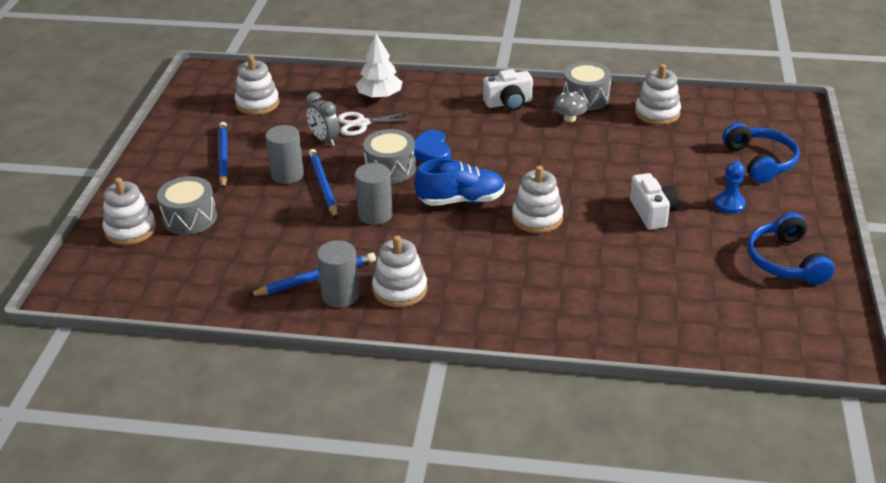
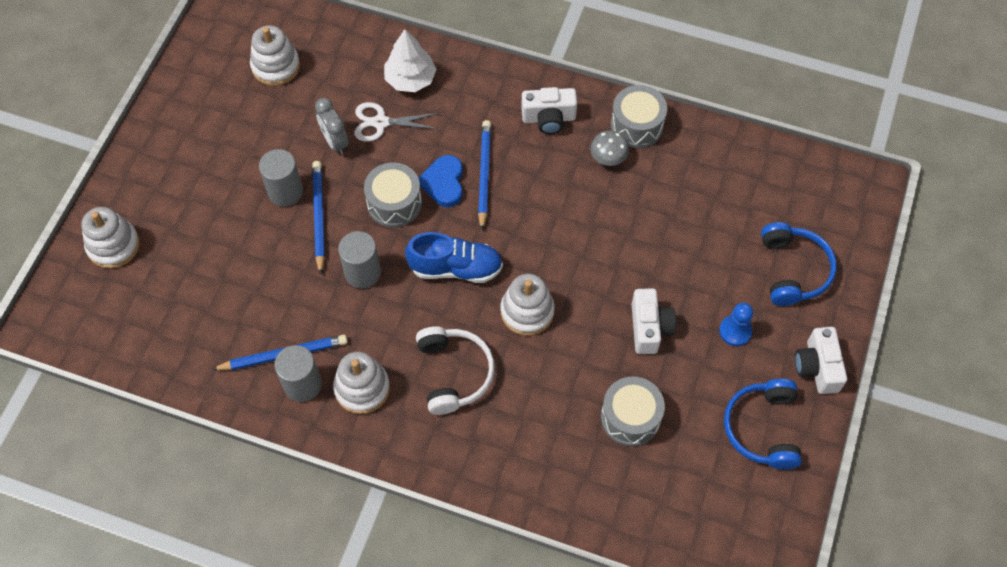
camera: 10 degrees right, 25 degrees up
grey drum [157,176,217,235] -> grey drum moved to [601,377,665,446]
blue pencil [219,122,228,189] -> blue pencil moved to [478,120,491,230]
white stacking toy [635,64,681,125] -> none
none -> white headphones [416,326,495,415]
none -> white camera [795,327,847,394]

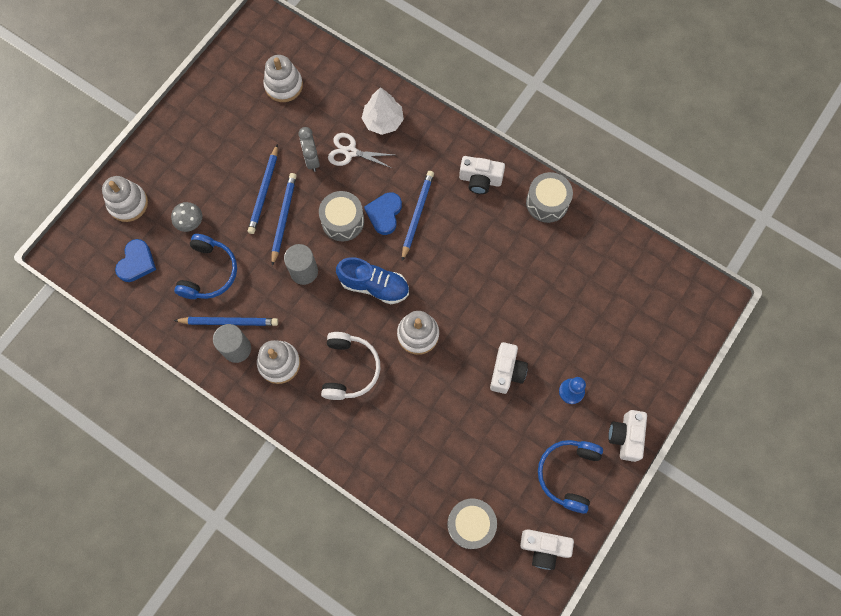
camera: 15 degrees right, 10 degrees up
grey cylinder [259,149,303,207] -> blue pencil [248,144,278,234]
grey mushroom [590,131,629,166] -> grey mushroom moved to [171,202,202,232]
grey drum [601,377,665,446] -> grey drum moved to [447,498,497,549]
blue headphones [761,222,837,306] -> blue headphones moved to [174,234,237,299]
none -> blue heart [115,239,156,282]
none -> white camera [520,529,574,570]

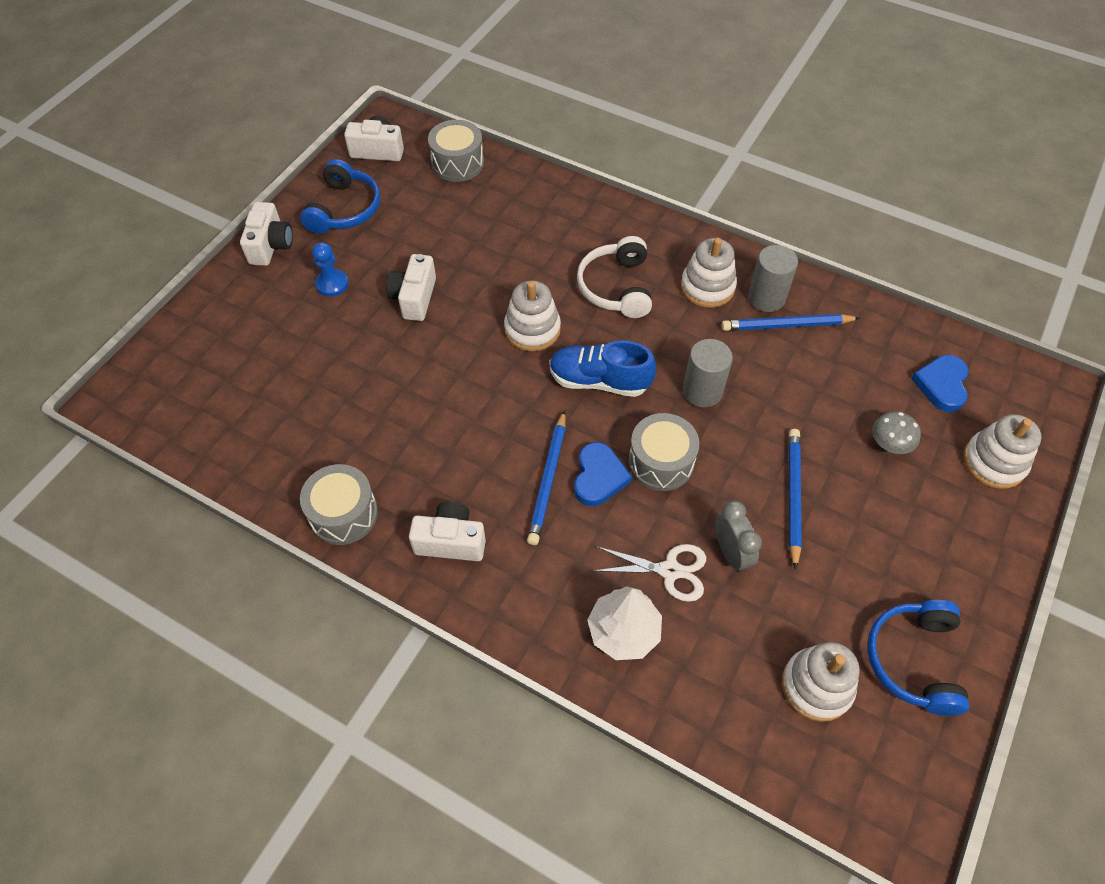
camera: 175 degrees right, 15 degrees down
blue headphones [174,234,237,299] -> blue headphones moved to [867,600,969,716]
blue pencil [272,173,297,266] -> none

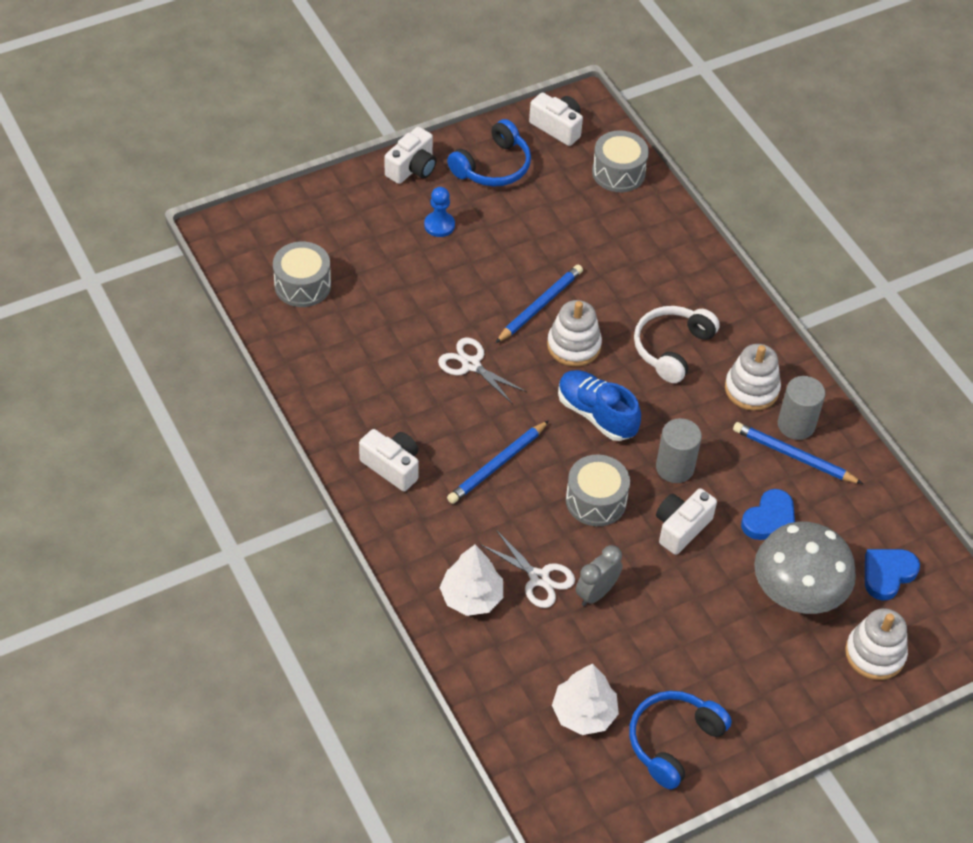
camera: 30 degrees right, 5 degrees down
grey drum [300,464,378,545] -> grey drum moved to [273,241,331,307]
white camera [386,254,436,321] -> white camera moved to [656,488,717,555]
blue heart [574,442,632,506] -> blue heart moved to [741,489,795,540]
grey clock [715,501,762,573] -> grey clock turned 150 degrees counterclockwise [576,545,623,606]
white stacking toy [782,642,860,722] -> white tree [552,664,619,735]
blue pencil [789,429,802,570] -> blue pencil moved to [495,264,583,343]
grey mushroom [872,411,921,454] -> grey mushroom [754,521,856,614], size x2.22
none -> white scissors [438,337,527,404]

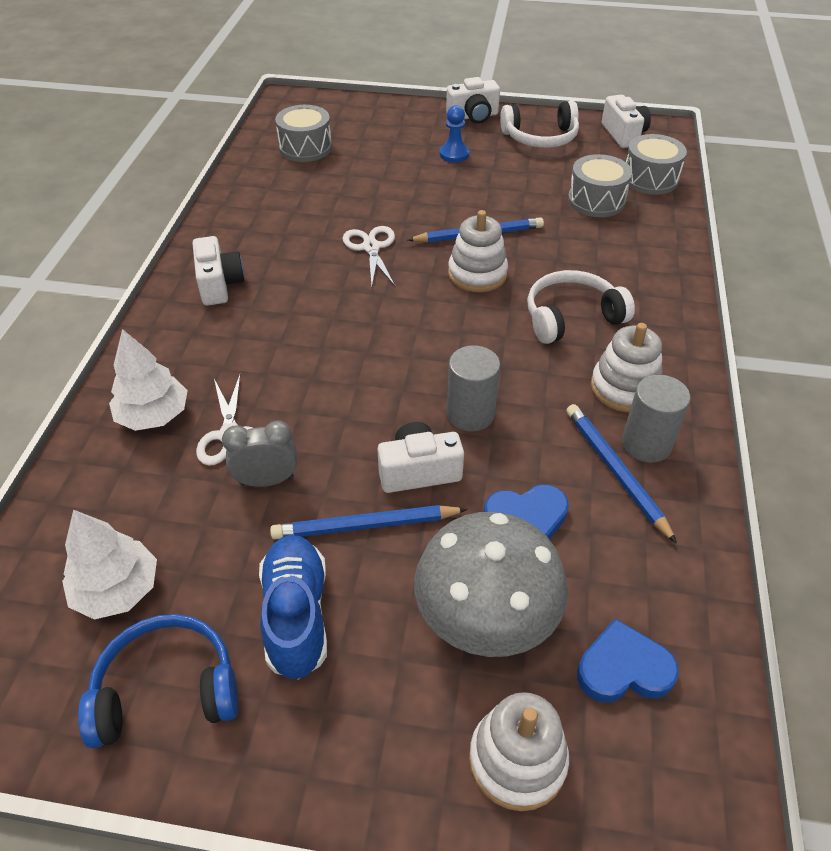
camera: 40 degrees right, 5 degrees down
blue headphones [447,119,531,187] -> white headphones [500,101,579,148]
blue pencil [447,420,549,504] -> blue pencil moved to [270,505,468,540]
blue shoe [558,370,641,441] -> blue shoe moved to [259,535,327,680]
grey drum [566,455,630,526] -> grey drum moved to [568,154,632,217]

